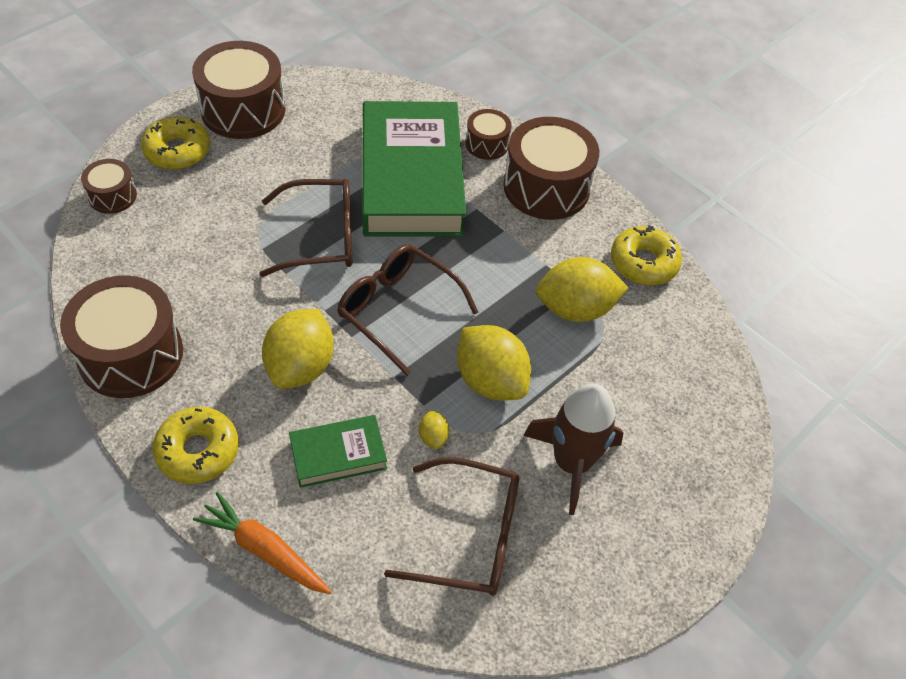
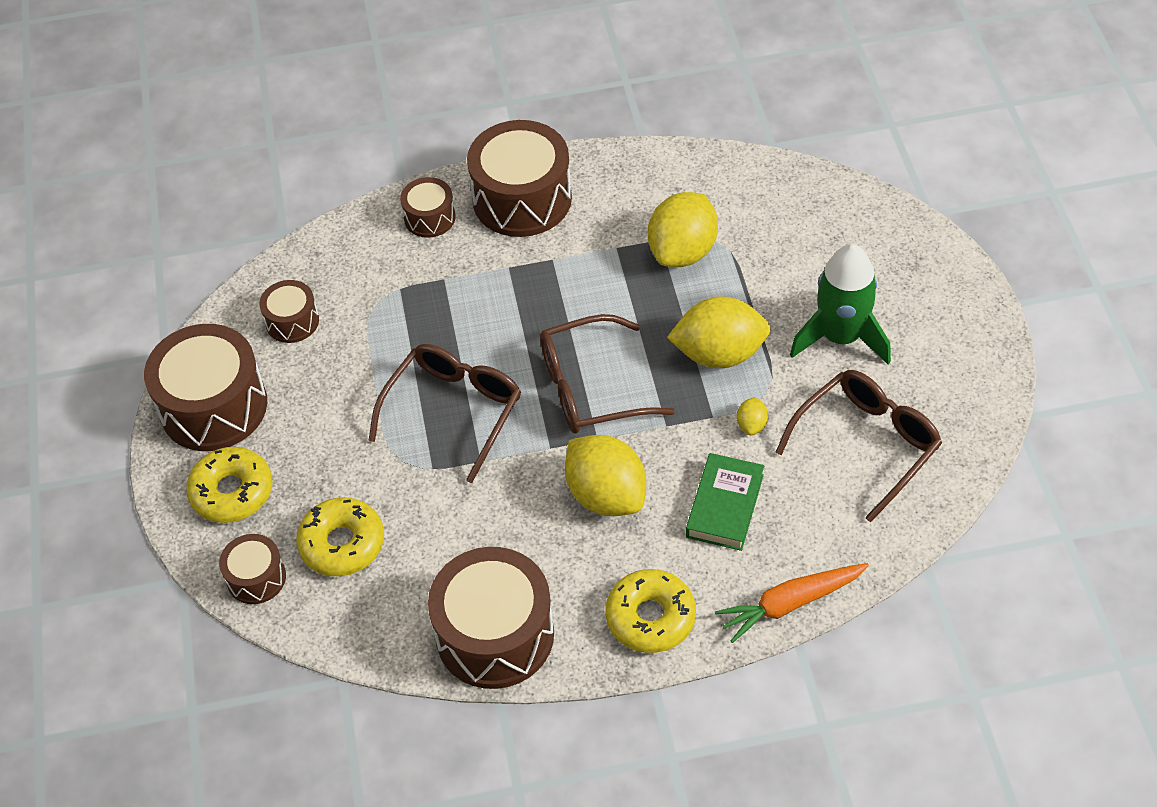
camera: 50 degrees left, 0 degrees up
green book [362,101,466,237] -> none
yellow lemon [419,410,449,449] -> yellow lemon turned 75 degrees clockwise [737,397,768,435]
brown rocket [523,383,623,515] -> green rocket [790,244,891,364]
yellow donut [611,225,682,285] -> yellow donut moved to [296,497,384,576]
none -> brown drum [259,280,319,343]

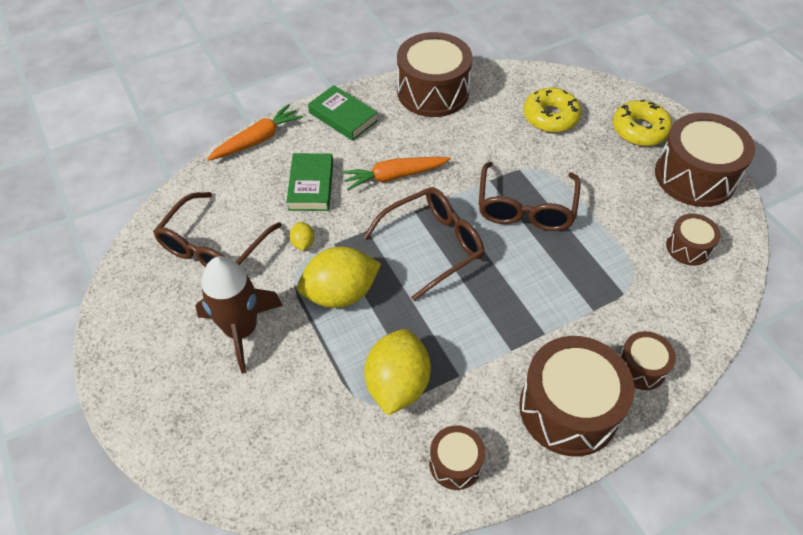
camera: 160 degrees right, 0 degrees up
brown drum [219,534,286,604] -> brown drum moved to [429,425,485,490]
yellow lemon [565,435,646,516] -> orange carrot [341,157,451,191]
yellow donut [605,569,696,653] -> green book [308,85,378,141]
green rocket [790,244,891,364] -> brown rocket [195,256,283,374]

